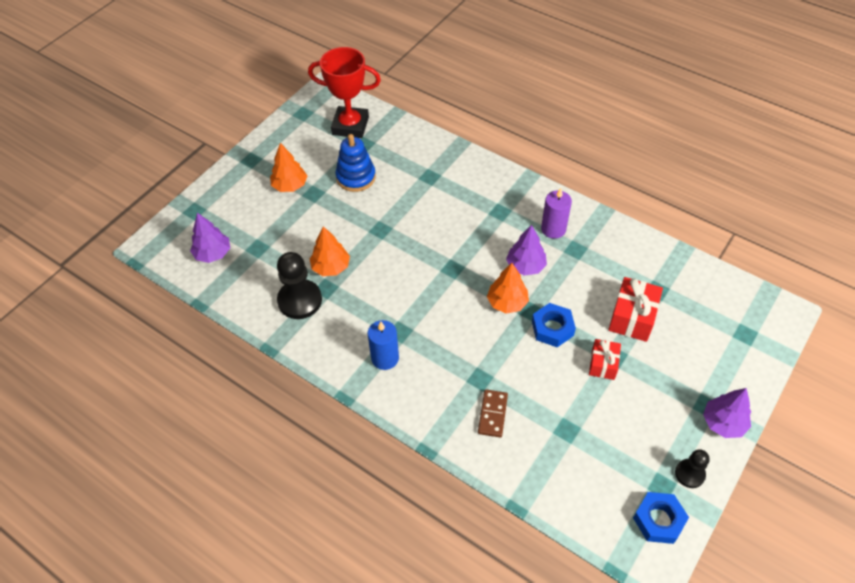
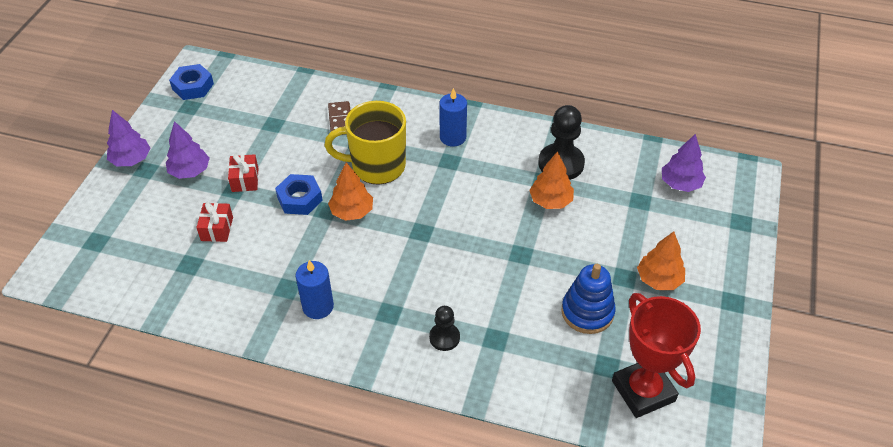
camera: 160 degrees right, 5 degrees down
red trophy [308,47,381,138] -> red trophy turned 75 degrees clockwise [612,293,701,418]
purple tree [506,225,547,276] -> purple tree moved to [166,121,210,179]
purple candle [541,188,572,239] -> blue candle [296,260,334,319]
red gift [608,277,663,342] -> red gift [196,202,233,242], size x0.63
black pawn [675,449,709,488] -> black pawn moved to [429,306,460,351]
none -> yellow mug [324,101,406,185]

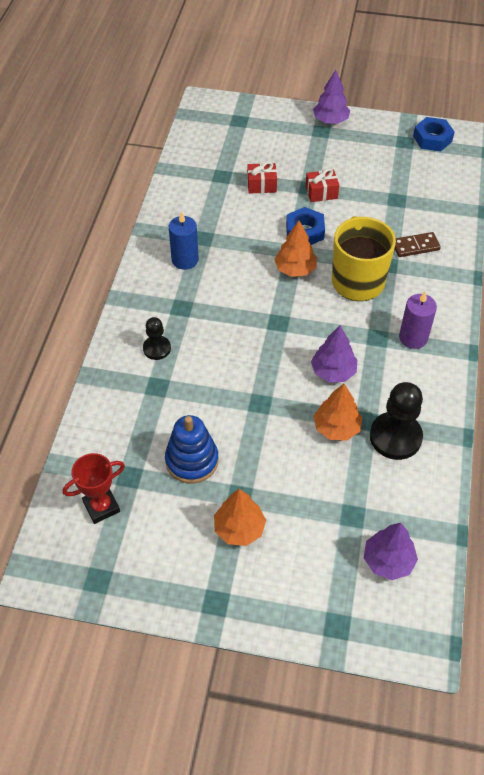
camera: 85 degrees right, 5 degrees up
purple tree [166,121,210,179] -> purple tree moved to [311,326,357,382]
blue candle [439,88,467,147] -> purple candle [399,292,437,349]
red trophy [612,293,701,418] -> red trophy [63,453,125,524], size x0.62

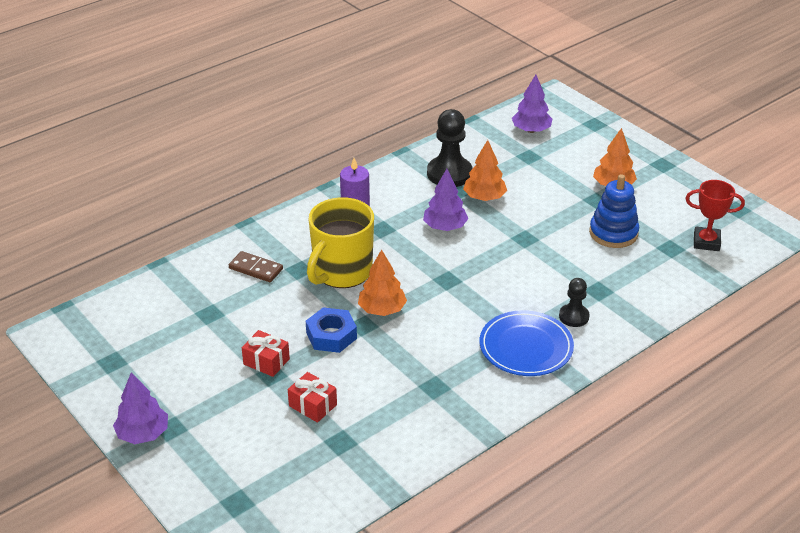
camera: 140 degrees left, 15 degrees down
blue candle [169,211,199,270] -> none
blue nut [413,117,455,151] -> none
none -> blue plate [479,310,574,376]

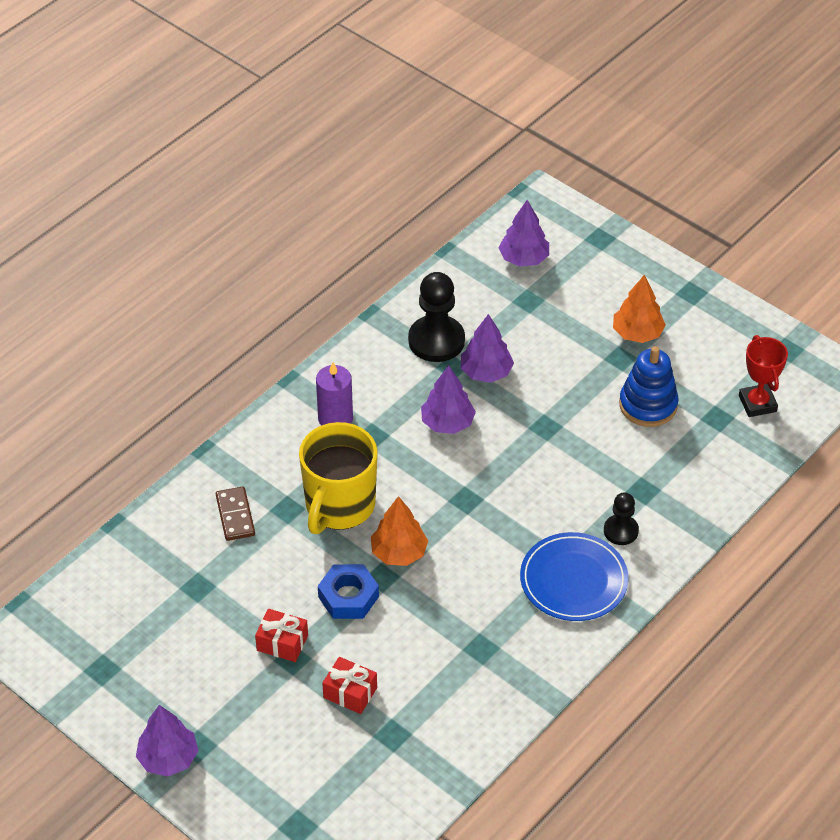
camera: 10 degrees left, 10 degrees up
brown domino [229,251,283,282] -> brown domino turned 60 degrees clockwise [216,487,255,541]
orange tree [463,140,507,201] -> purple tree [461,314,514,383]
red trophy [685,180,745,251] -> red trophy turned 75 degrees clockwise [739,335,788,417]

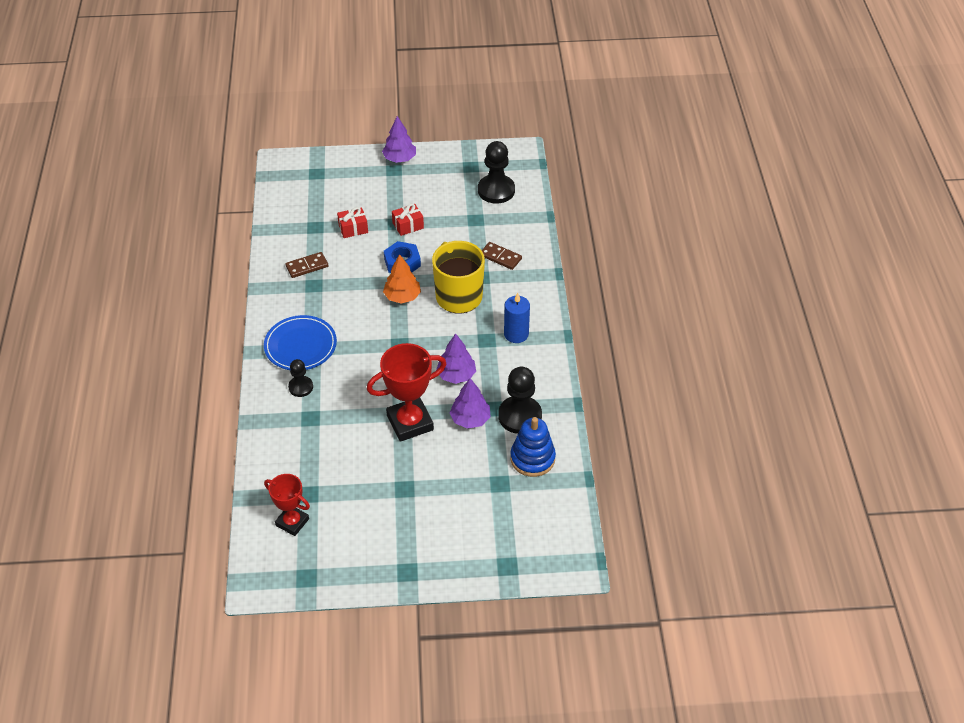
camera: 135 degrees right, 0 degrees up
purple candle [316,362,353,426] -> blue candle [504,293,530,343]
purple tree [498,200,549,267] -> none
orange tree [613,275,666,343] -> none
blue stacking toy [619,346,678,427] -> blue stacking toy moved to [510,417,556,477]
none -> brown domino [285,252,328,278]
none -> red trophy [367,343,446,442]
none -> black pawn [478,141,515,204]

